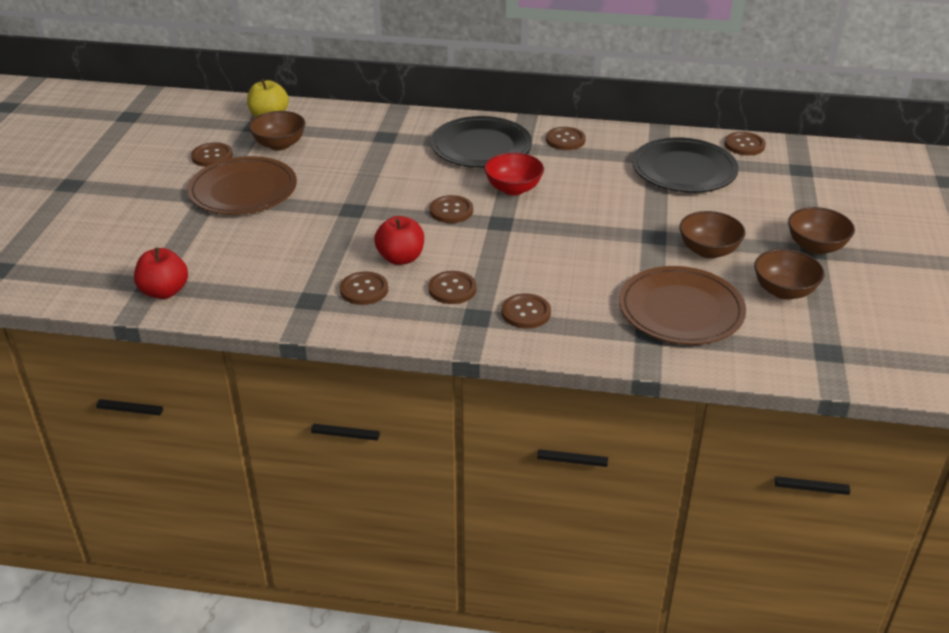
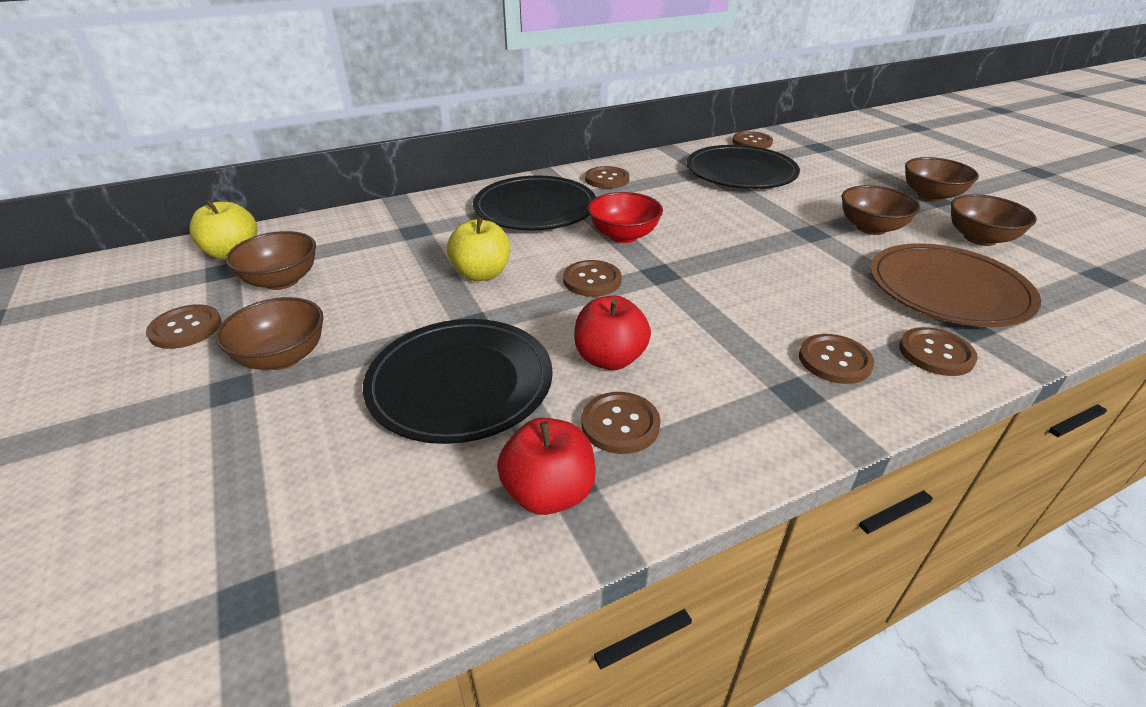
camera: 35 degrees left, 0 degrees up
red apple [134,248,188,299] -> red apple moved to [497,418,596,515]
brown plate [187,156,297,215] -> brown bowl [216,297,324,370]
brown button [428,271,477,304] -> brown button moved to [899,327,978,376]
none -> black plate [363,319,553,444]
none -> yellow apple [447,217,510,281]

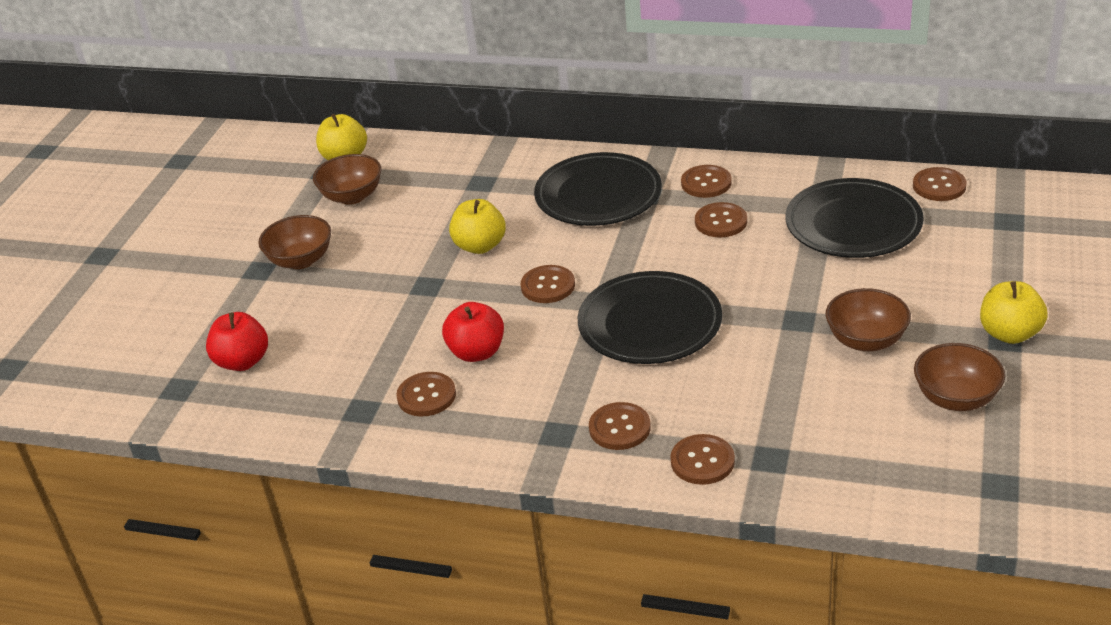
camera: 45 degrees right, 0 degrees up
brown button [146,304,222,349] -> brown button moved to [695,202,747,237]
black plate [363,319,553,444] -> black plate moved to [578,271,722,364]
red apple [497,418,596,515] -> red apple moved to [206,312,268,371]
red bowl [588,192,663,243] -> none
brown plate [870,243,1041,327] -> none
brown bowl [905,157,979,202] -> yellow apple [980,281,1048,344]

